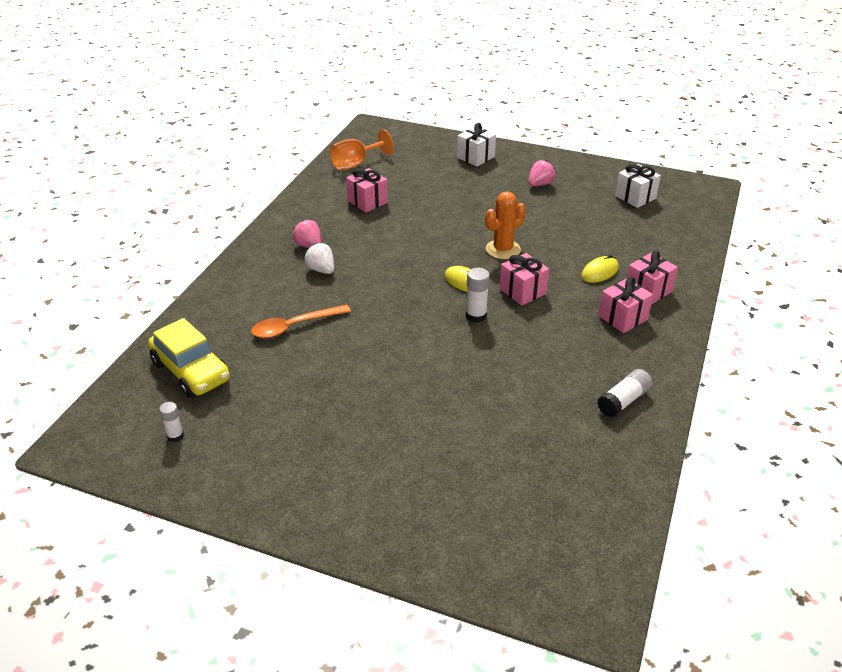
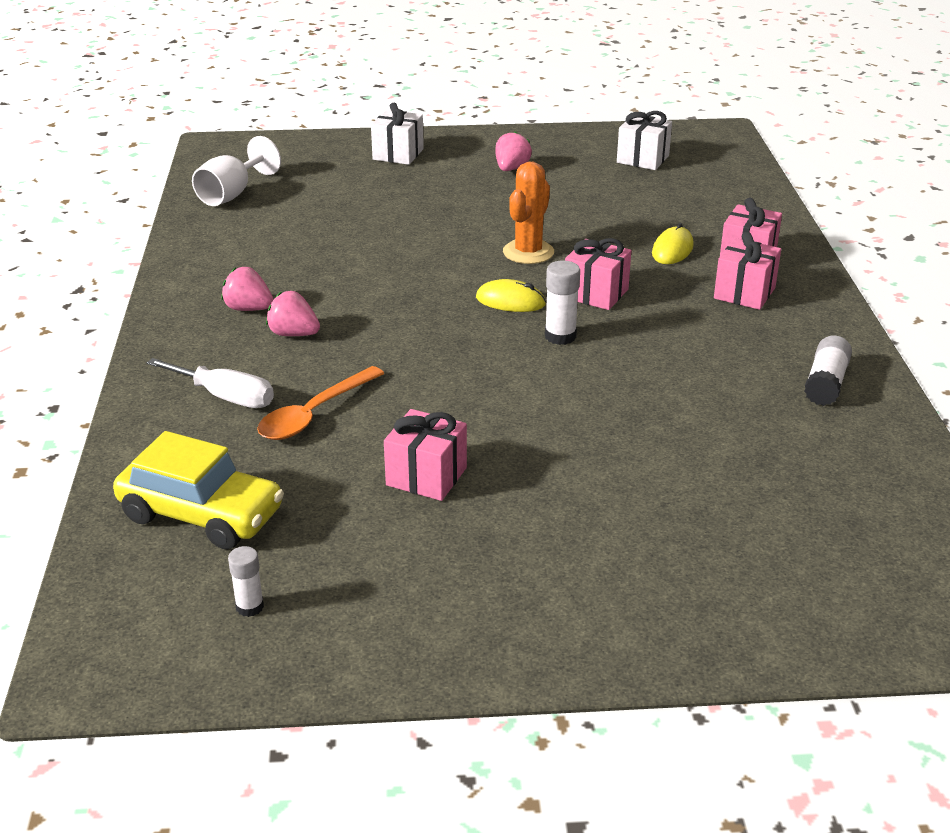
camera: 25 degrees left, 5 degrees down
white strawberry [305,243,334,274] -> pink strawberry [266,291,320,336]
orange goblet [330,129,393,170] -> white goblet [192,136,281,206]
pink gift [346,168,388,212] -> pink gift moved to [384,409,467,501]
none -> white screwdriver [147,358,274,408]

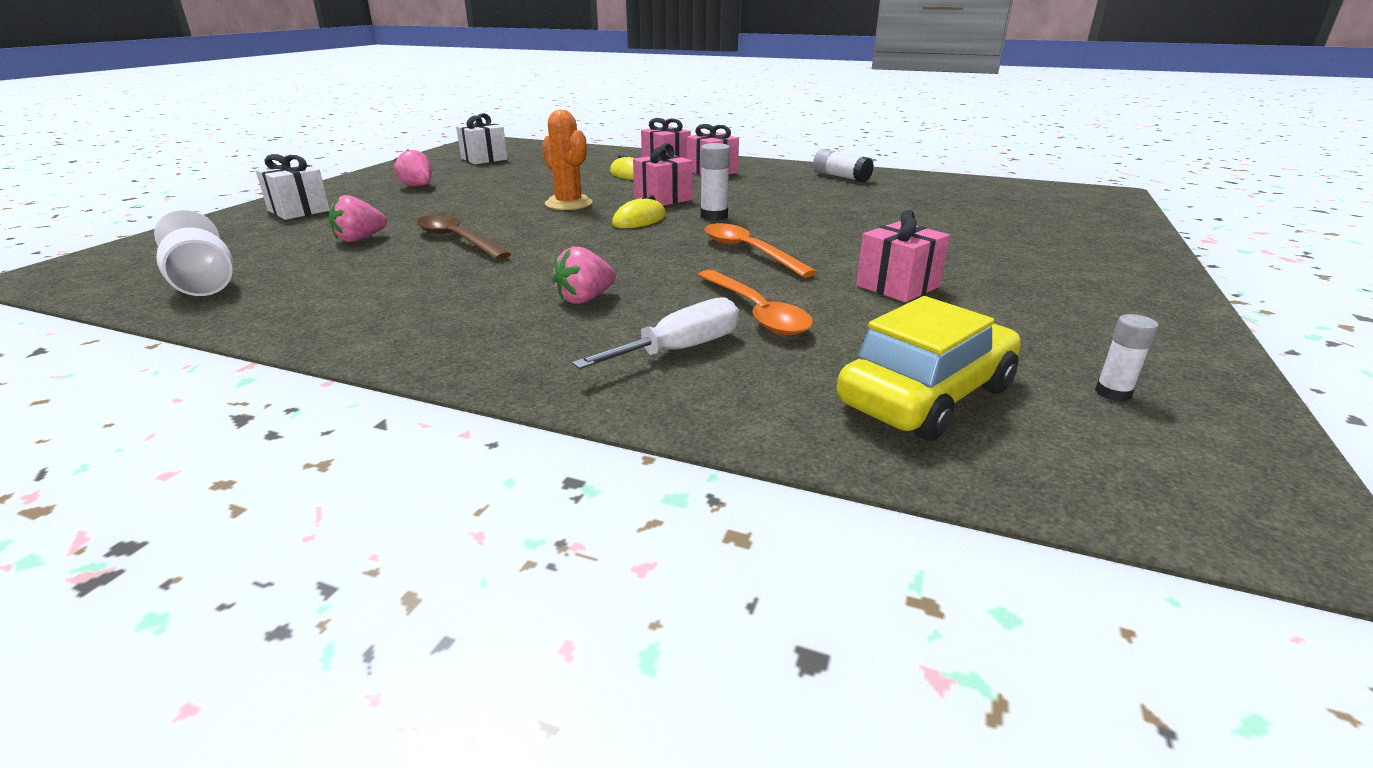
camera: 65 degrees left, 5 degrees down
pink strawberry [221,267,273,311] -> pink strawberry moved to [329,195,387,242]
none -> brown spoon [417,215,511,260]
none -> orange spoon [705,223,817,278]

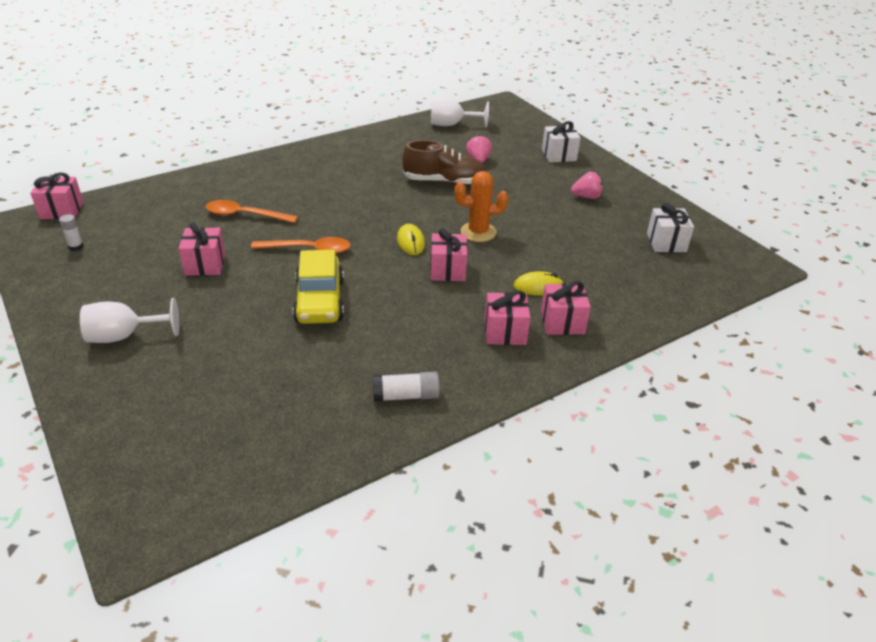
camera: 125 degrees right, 10 degrees up
brown spoon [417,215,511,260] -> brown shoe [402,140,485,185]
pink strawberry [552,246,616,304] -> none
white screwdriver [572,297,739,369] -> none
white glue stick [700,143,730,221] -> none
yellow car [837,296,1021,441] -> yellow car moved to [293,250,344,324]
none -> pink gift [30,172,83,219]
none -> white goblet [80,298,179,343]

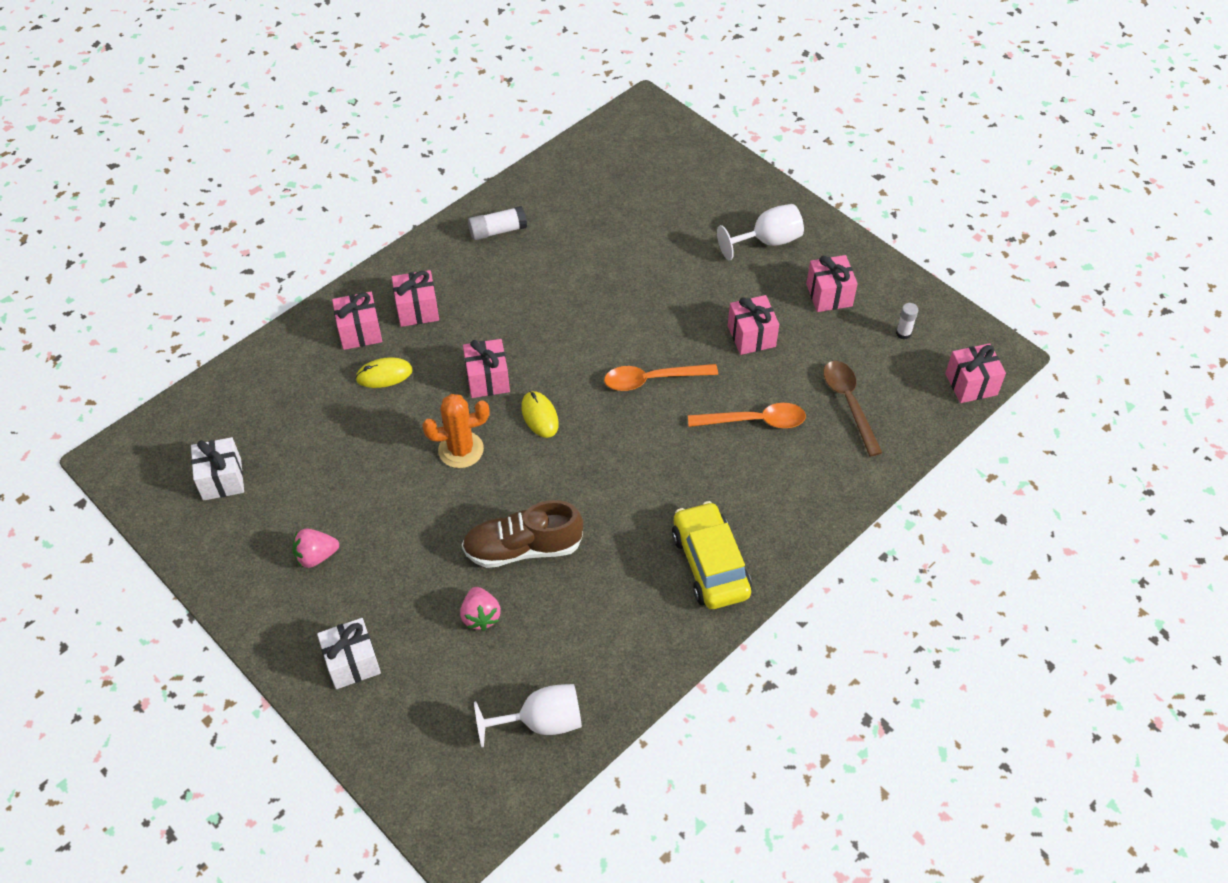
camera: 170 degrees right, 15 degrees up
yellow car [293,250,344,324] -> yellow car moved to [672,501,752,609]
none -> pink gift [806,255,858,312]
none -> brown spoon [823,361,883,457]

